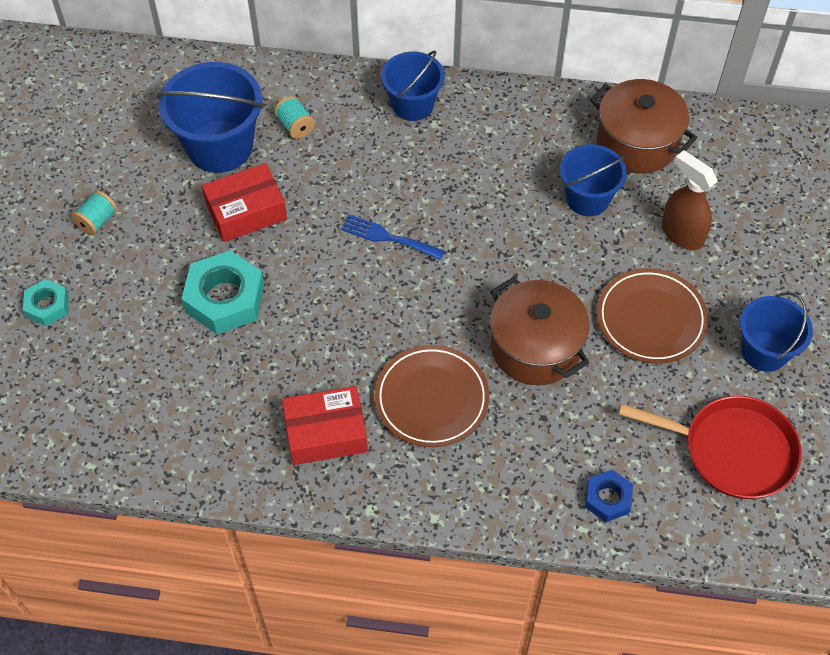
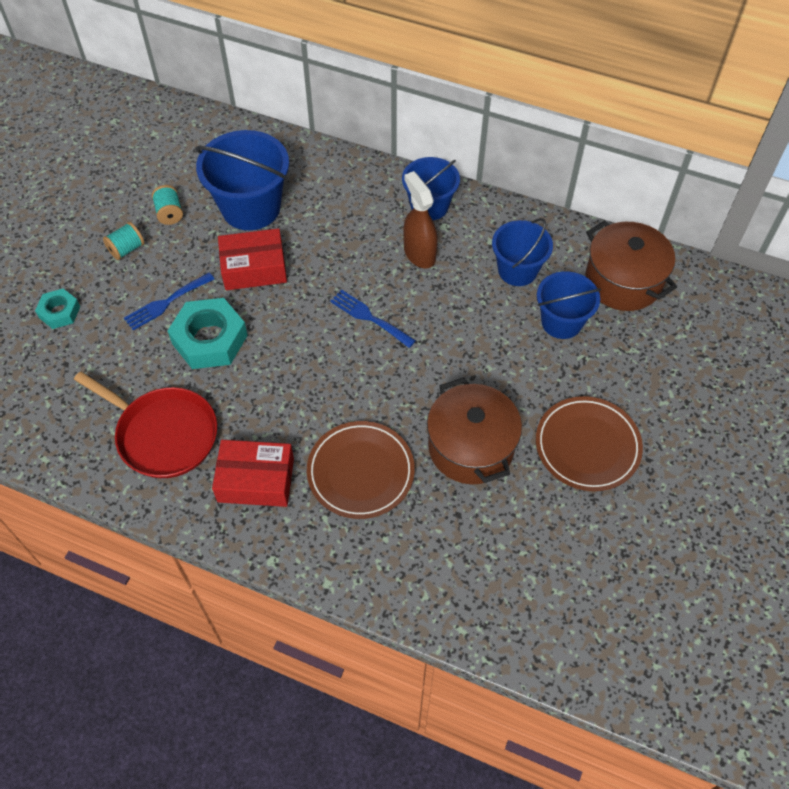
camera: 15 degrees right, 0 degrees up
turquoise spool [274,96,315,139] -> turquoise spool moved to [152,185,183,225]
blue nut [585,469,633,522] -> none
red pan [619,396,802,499] -> red pan moved to [74,371,217,478]
brown spray bottle [662,150,718,250] -> brown spray bottle moved to [403,171,438,268]
blue bucket [740,292,813,372] -> blue bucket moved to [492,218,553,286]
none -> blue fork [124,273,214,331]

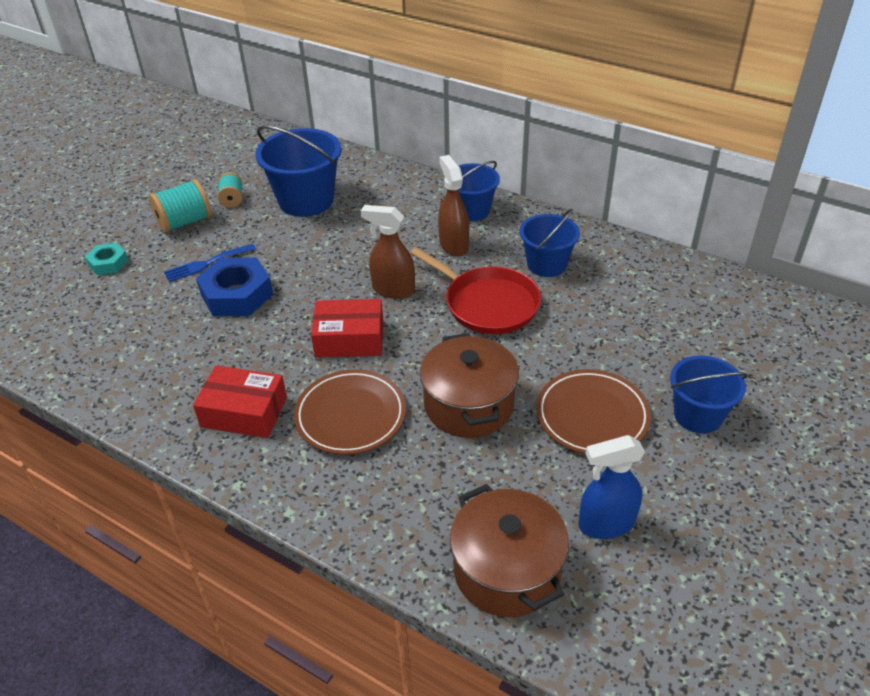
camera: 10 degrees right, 15 degrees down
red pan [74,371,217,478] -> red pan moved to [410,247,541,334]
turquoise spool [103,222,144,260] -> turquoise spool [149,179,212,233], size x1.65
turquoise nut [168,298,248,369] -> blue nut [196,257,273,316]
red box [218,228,287,290] -> red box moved to [311,299,384,357]
blue fork [330,290,416,348] -> brown spray bottle [361,205,415,299]
blue bucket [537,271,601,339] -> blue bucket moved to [670,356,747,434]
brown pot [585,221,677,311] -> brown pot moved to [450,484,569,617]
none -> blue spray bottle [578,435,645,539]

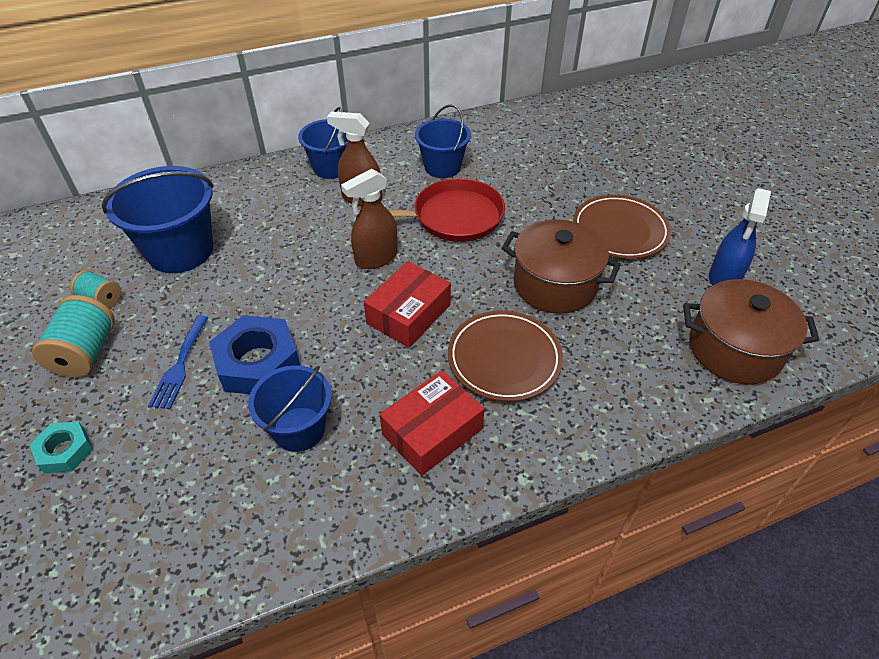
camera: 55 degrees left, 5 degrees up
blue bucket [670,356,747,434] -> blue bucket moved to [248,365,332,452]

